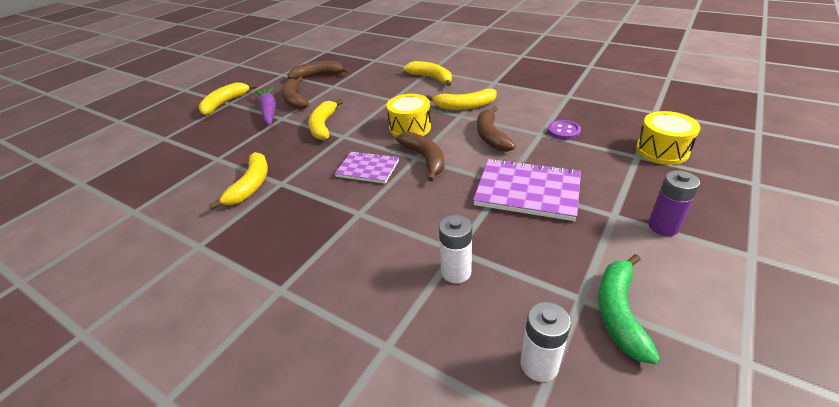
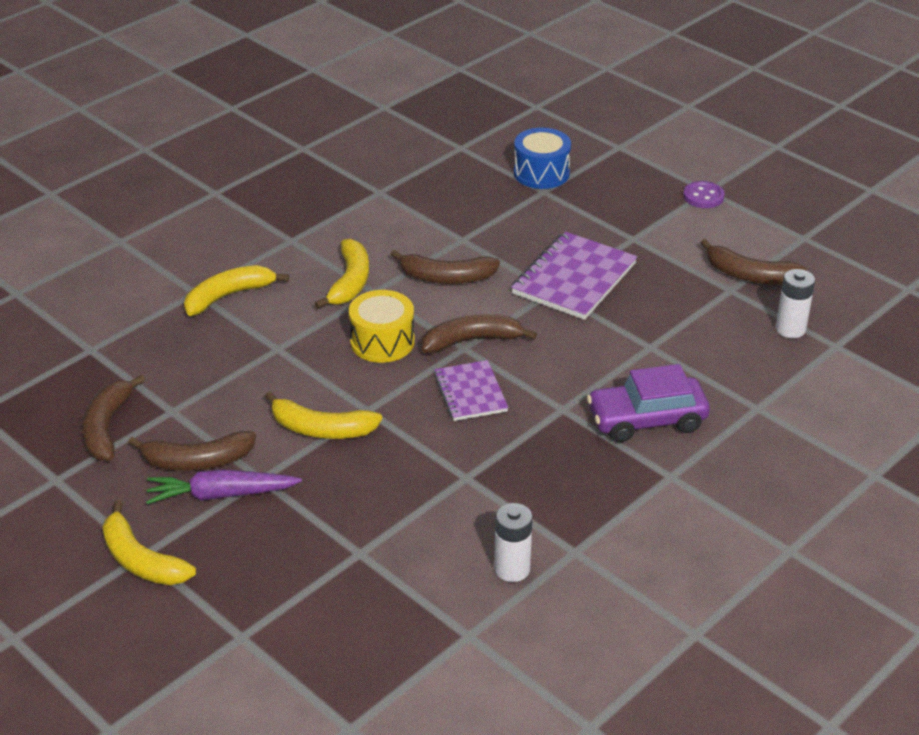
camera: 80 degrees left, 0 degrees up
yellow banana [209,152,268,210] -> none
purple notebook [335,151,399,184] -> purple notebook turned 45 degrees counterclockwise [434,360,508,421]
white battery [439,215,472,283] -> white battery moved to [494,503,533,582]
purple button [548,120,581,140] -> purple button moved to [683,181,725,208]
green banana [598,254,660,364] -> brown banana [701,239,807,285]
yellow drum [636,111,701,165] -> blue drum [514,128,571,189]
purple battery [648,170,700,236] -> none
none -> purple car [587,364,710,442]

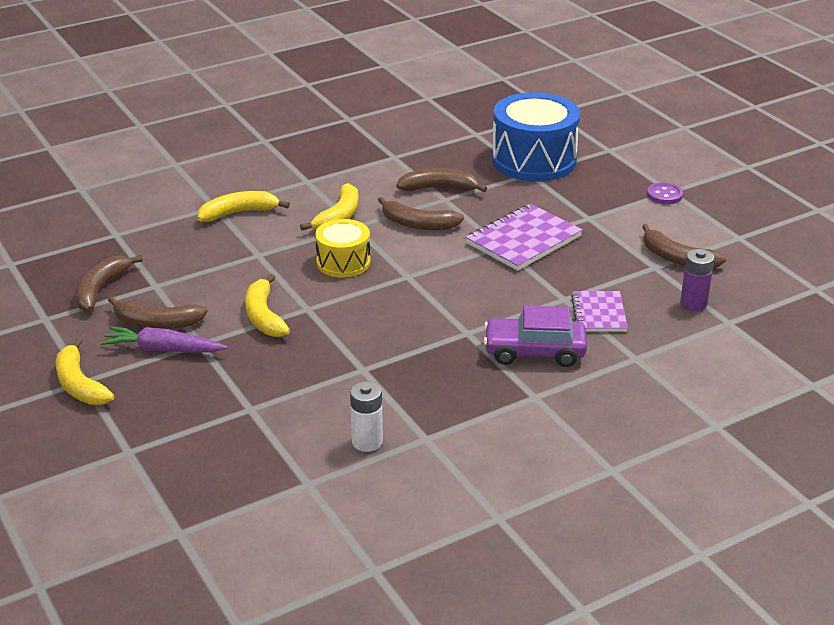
camera: 15 degrees right, 5 degrees down
yellow banana [265,391,382,439] -> yellow banana turned 45 degrees clockwise [245,274,290,337]
brown banana [422,314,537,353] -> brown banana moved to [397,168,487,192]
purple notebook [434,360,508,421] -> purple notebook moved to [571,291,628,332]
blue drum [514,128,571,189] -> blue drum [492,92,580,182], size x1.77
white battery [776,269,815,338] -> purple battery [680,249,714,311]

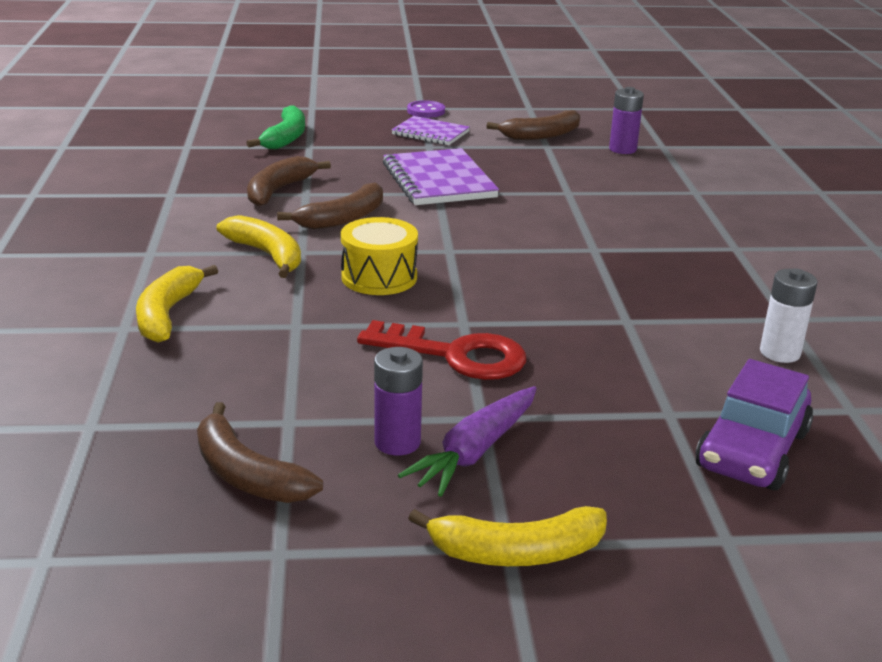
camera: 65 degrees left, 5 degrees down
brown banana [108,296,208,329] -> purple battery [374,347,423,455]
yellow banana [245,274,290,337] -> red key [357,320,526,380]
purple car [484,305,587,367] -> purple car moved to [695,359,813,490]
blue drum [492,92,580,182] -> green banana [247,105,305,149]
purple notebook [571,291,628,332] -> purple notebook moved to [391,116,470,145]

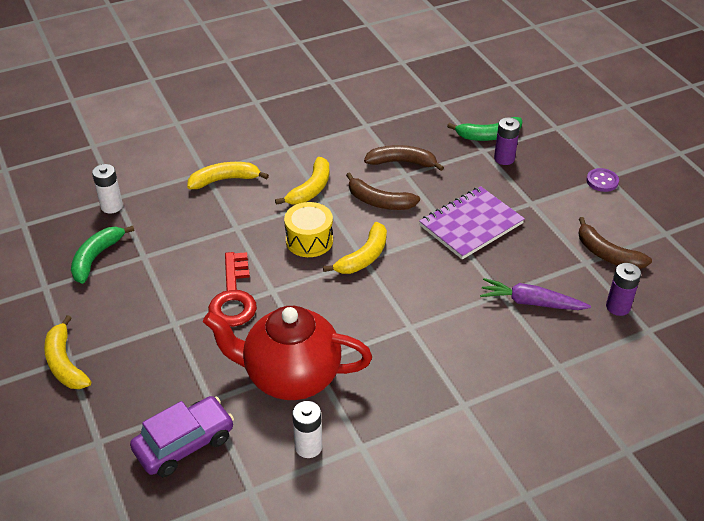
camera: 70 degrees right, 15 degrees up
brown banana [197,402,323,503] -> green banana [71,226,135,284]
purple battery [374,347,423,455] -> purple battery moved to [494,117,520,165]
purple notebook [391,116,470,145] -> none
purple carrot [398,386,537,497] -> purple carrot moved to [480,278,591,310]
purple car [695,359,813,490] -> purple car turned 135 degrees clockwise [130,396,234,477]
none -> white battery [92,164,123,214]
none -> red teapot [203,306,372,400]
none -> yellow banana [323,222,387,274]

